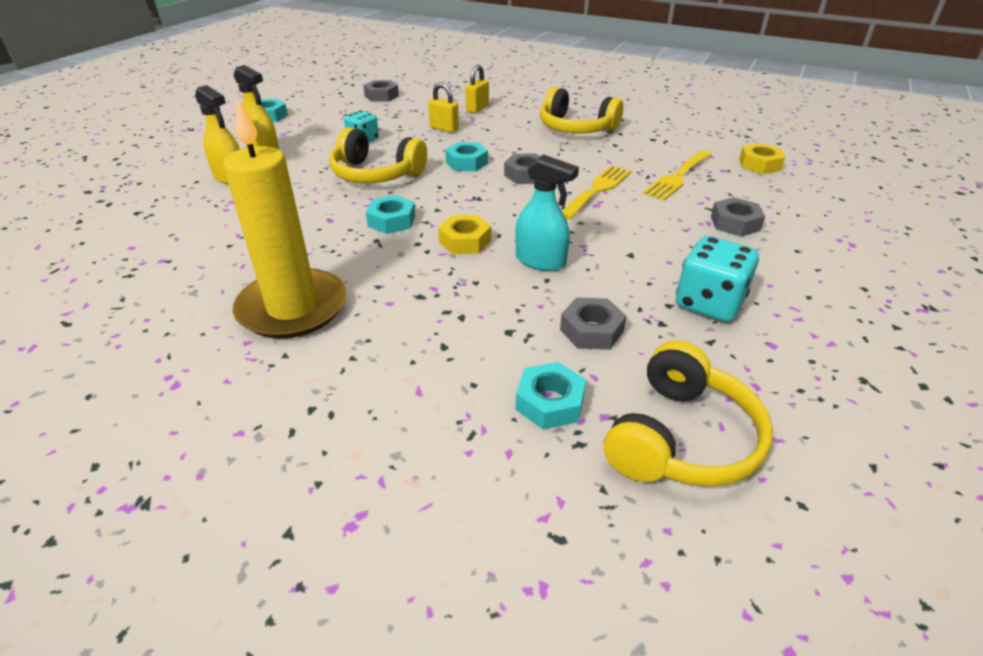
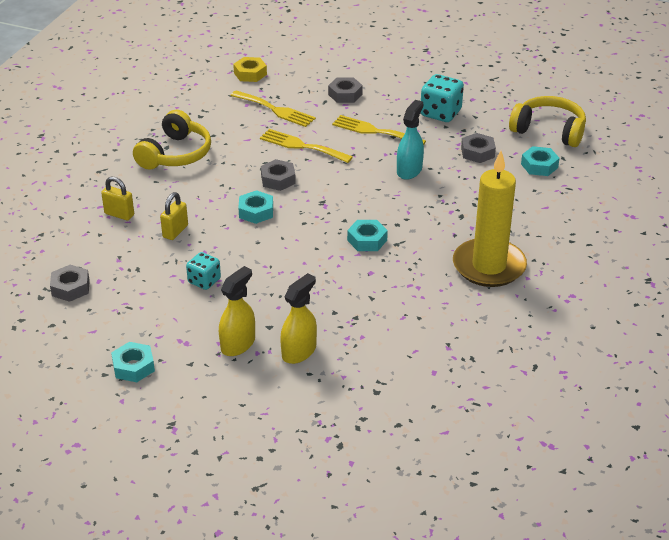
camera: 95 degrees left, 0 degrees up
yellow headphones [329,127,427,183] -> none
yellow nut [438,215,491,254] -> none
none -> yellow fork [332,115,426,144]

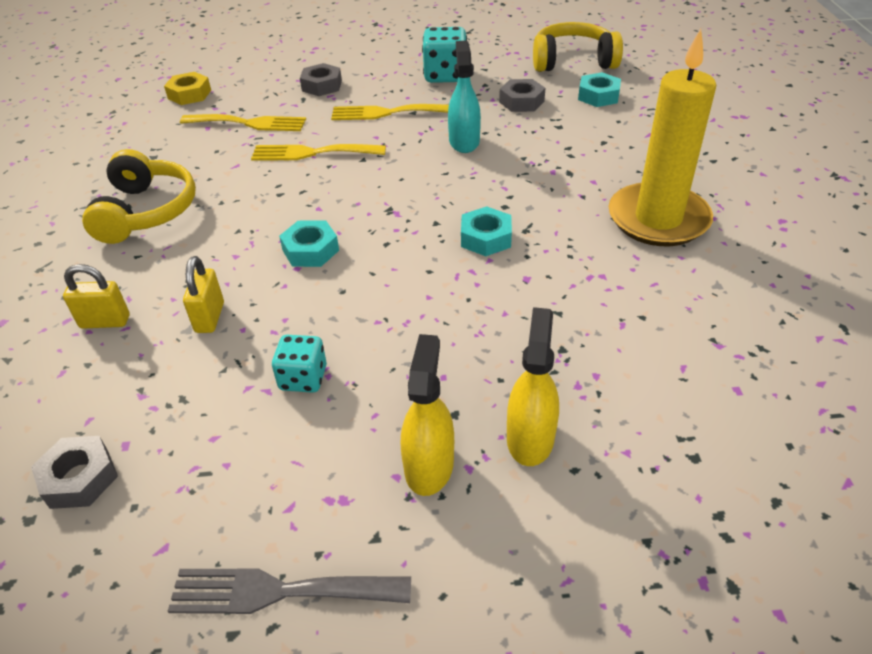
camera: 25 degrees left, 5 degrees up
turquoise nut [111,342,155,382] -> grey fork [168,568,411,614]
grey nut [261,159,296,191] -> none

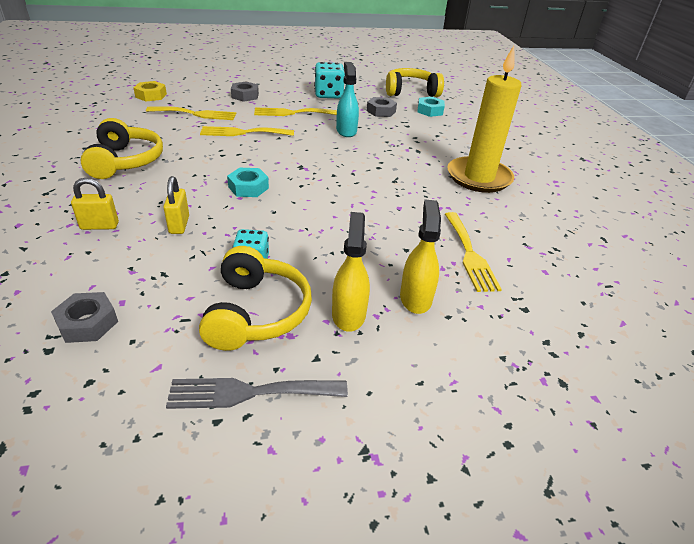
camera: 10 degrees left, 5 degrees down
turquoise nut [461,206,512,256] -> none
none -> yellow headphones [199,246,312,351]
none -> yellow fork [445,212,502,292]

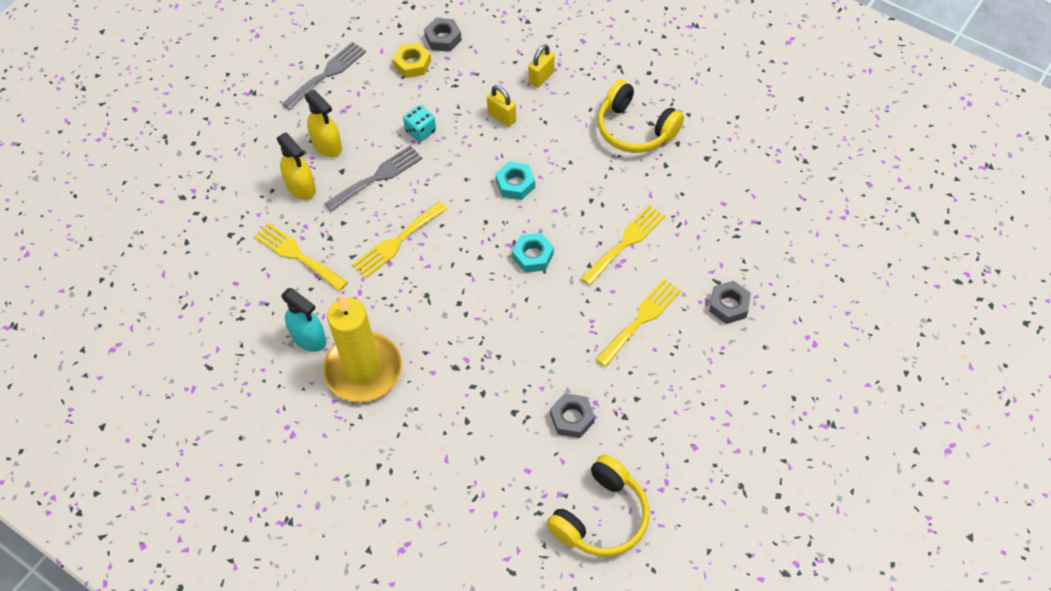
camera: 140 degrees right, 20 degrees up
yellow nut [133,81,167,101] -> yellow nut moved to [393,43,431,78]
yellow fork [146,107,236,120] -> yellow fork moved to [352,201,448,278]
yellow headphones [199,246,312,351] -> none
turquoise dice [314,62,345,99] -> none
turquoise spray bottle [336,62,359,137] -> turquoise spray bottle moved to [281,288,326,352]
turquoise nut [417,97,445,117] -> turquoise nut moved to [512,233,554,273]
none -> grey fork [324,145,422,212]

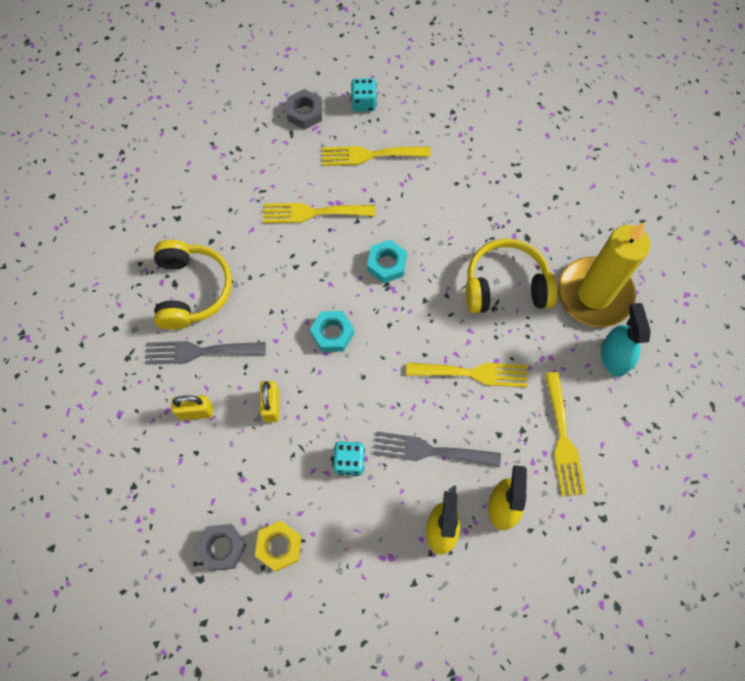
camera: 135 degrees left, 10 degrees up
grey fork [282,42,366,110] -> grey fork moved to [145,341,266,365]
yellow headphones [546,454,650,557] -> yellow headphones moved to [466,239,558,313]
grey nut [550,393,595,438] -> none
none -> turquoise dice [351,78,377,111]

